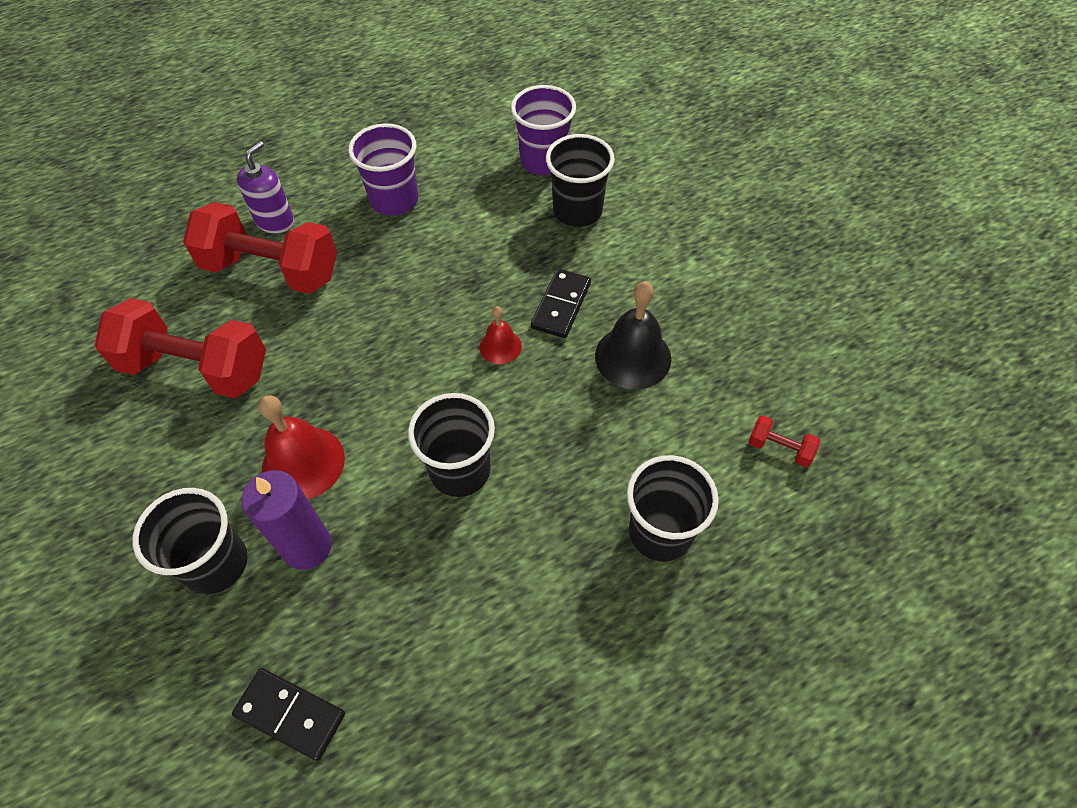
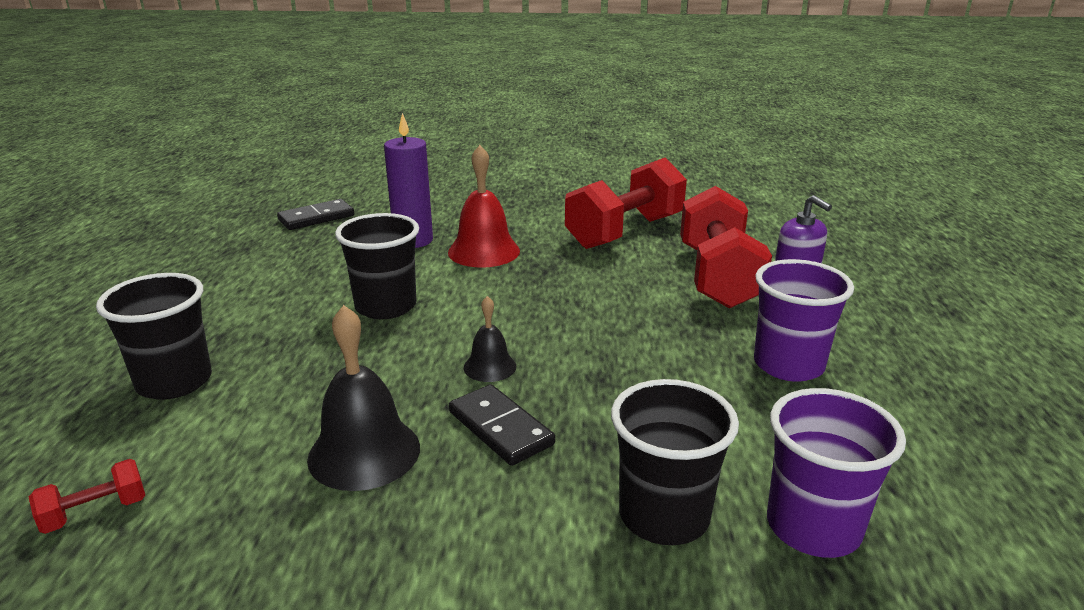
camera: 120 degrees right, 30 degrees down
black cup [132,488,248,594] -> none
red dumbbell [183,202,337,294] -> red dumbbell turned 45 degrees counterclockwise [680,186,772,309]
red bell [480,306,522,364] -> black bell [464,296,516,382]

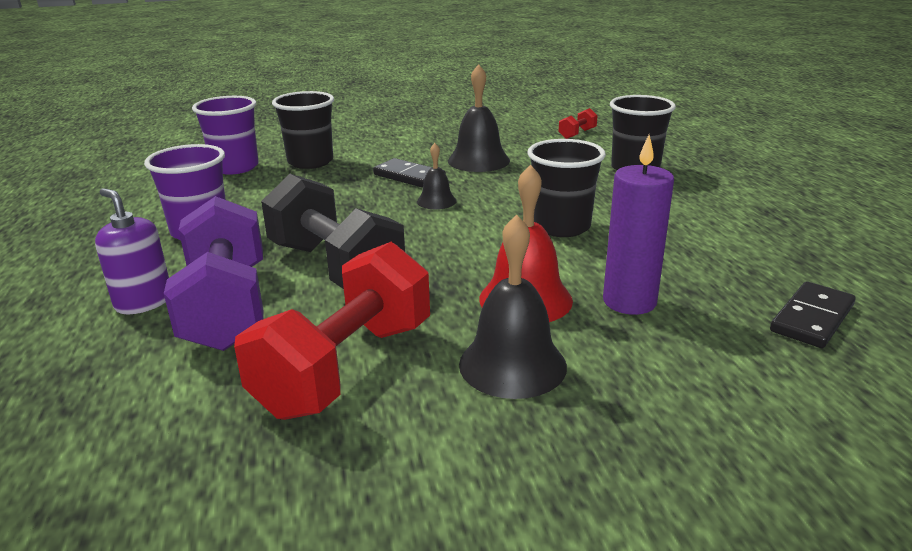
camera: 165 degrees right, 0 degrees up
red dumbbell [680,186,772,309] -> purple dumbbell [164,196,264,351]
none -> black dumbbell [261,174,405,289]
none -> black bell [459,214,567,399]

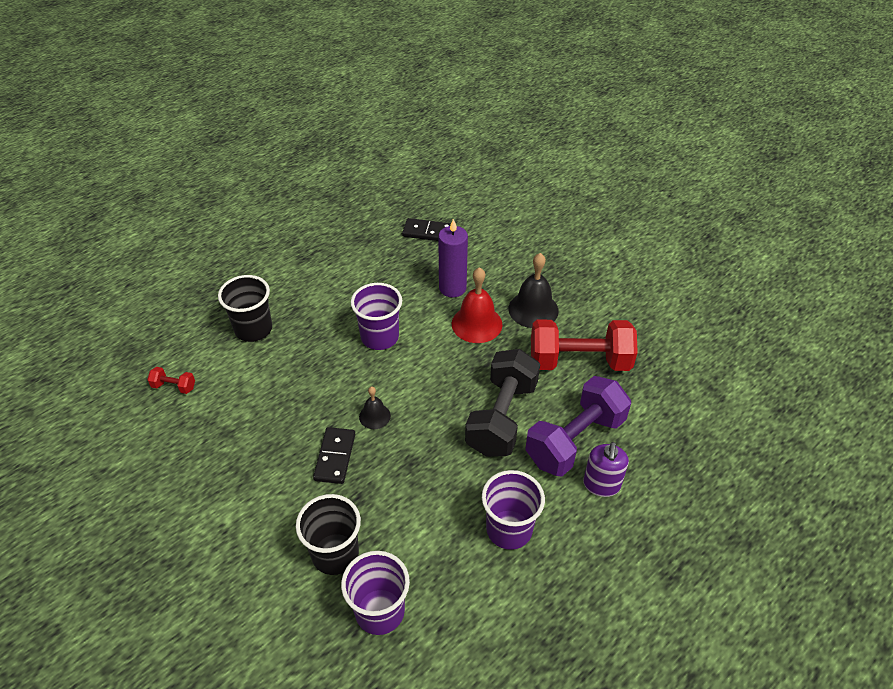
camera: 120 degrees left, 20 degrees up
black bell [448,64,510,172] -> none
black cup [527,139,606,237] -> purple cup [351,283,402,350]

